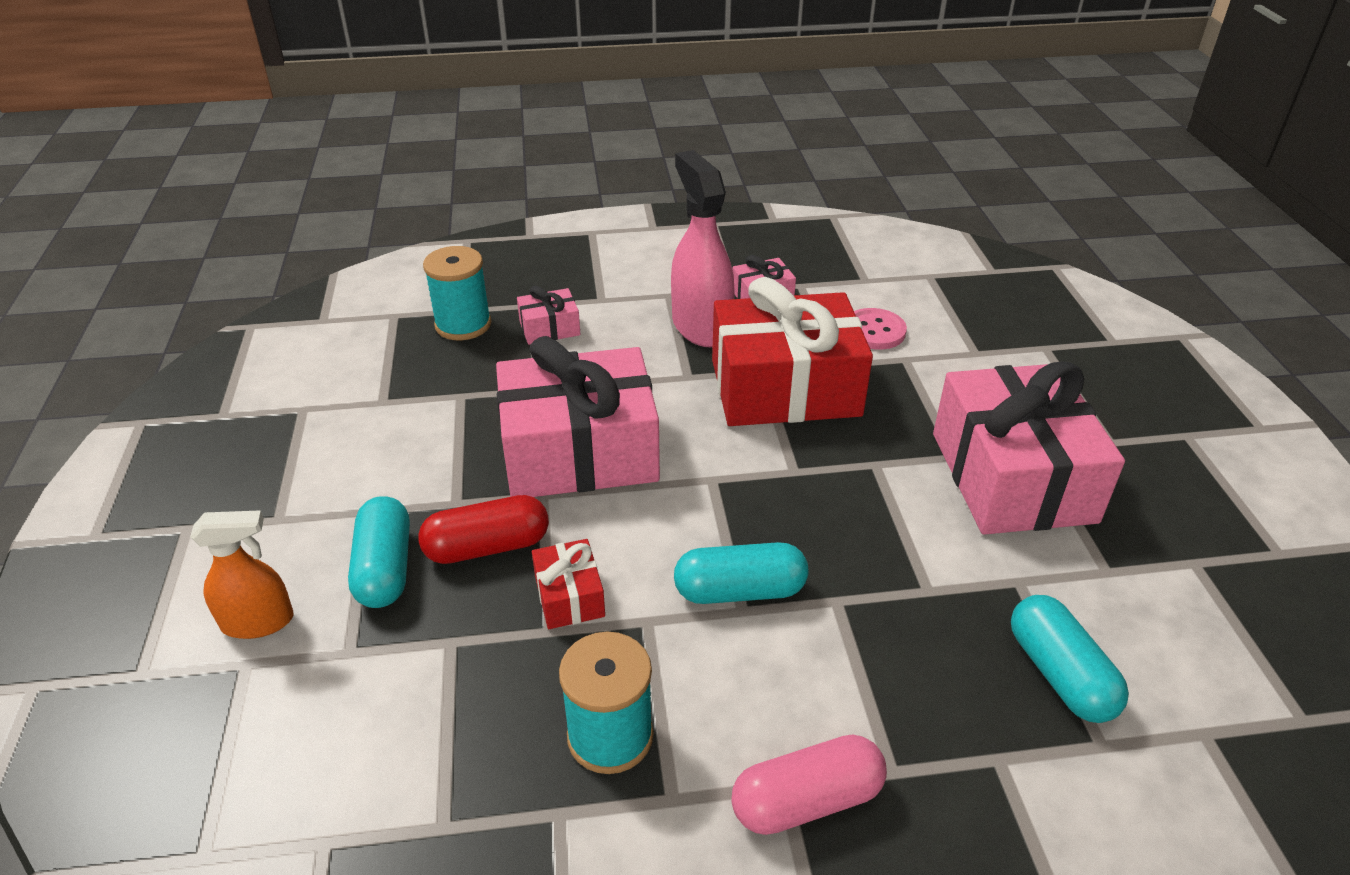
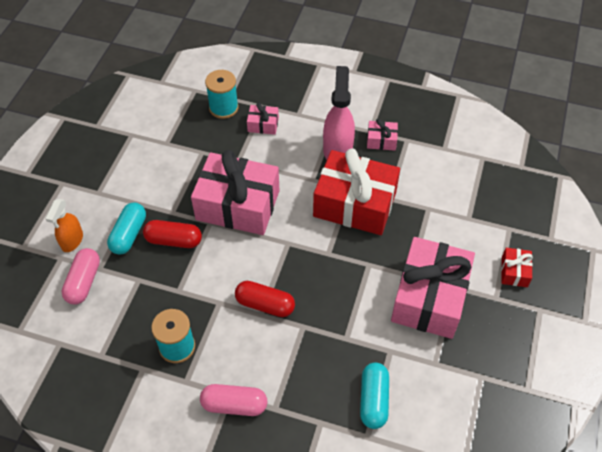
camera: 25 degrees right, 15 degrees up
orange spray bottle [190,510,294,639] -> orange spray bottle turned 90 degrees clockwise [45,199,83,252]
red gift [532,539,605,629] -> red gift moved to [501,248,533,287]
turquoise capsule [674,542,809,604] -> red capsule [235,281,295,317]
pink button [854,308,907,350] -> none
none -> pink capsule [61,248,100,305]

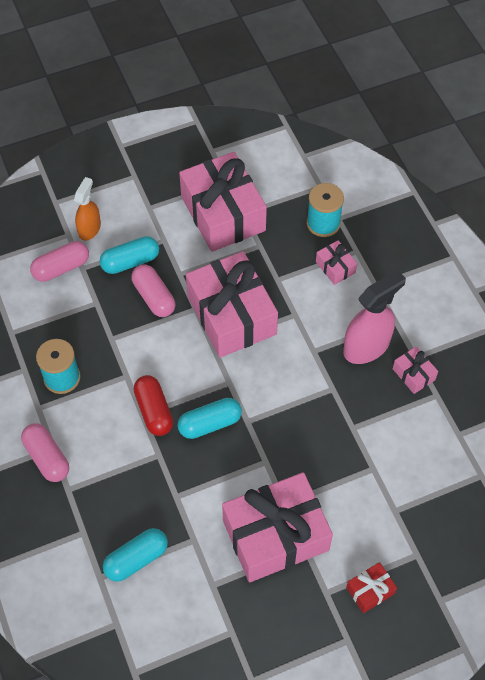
camera: 50 degrees right, 5 degrees up
orange spray bottle [45,199,83,252] -> orange spray bottle turned 135 degrees clockwise [74,177,101,241]
red capsule [143,220,202,248] -> pink capsule [131,265,176,317]
red gift [313,148,400,235] -> none
none -> turquoise capsule [177,398,242,439]
none -> pink gift [179,152,267,252]

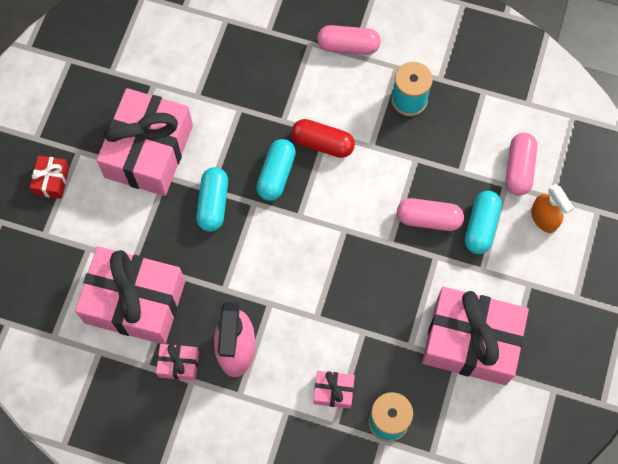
camera: 130 degrees right, 10 degrees up
turquoise capsule [103,528,168,582] -> turquoise capsule moved to [196,167,228,232]
pink gift [186,251,278,358] -> pink gift moved to [75,246,185,344]

